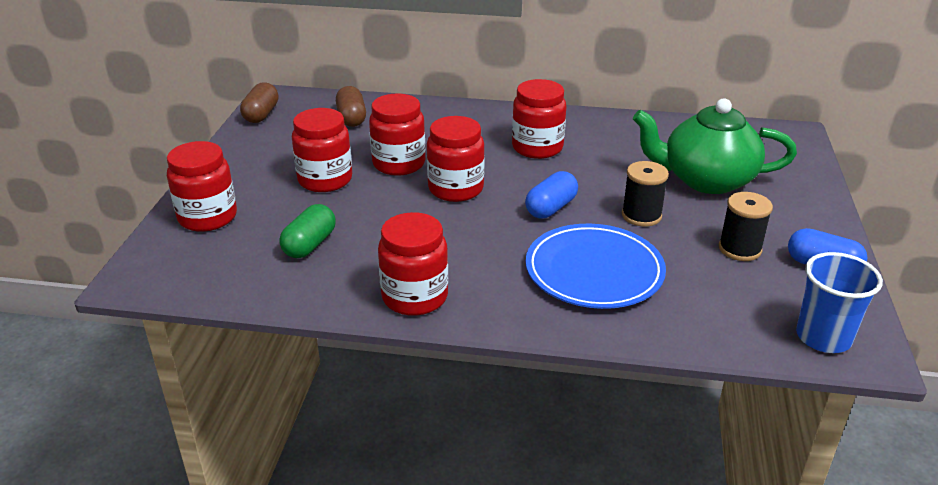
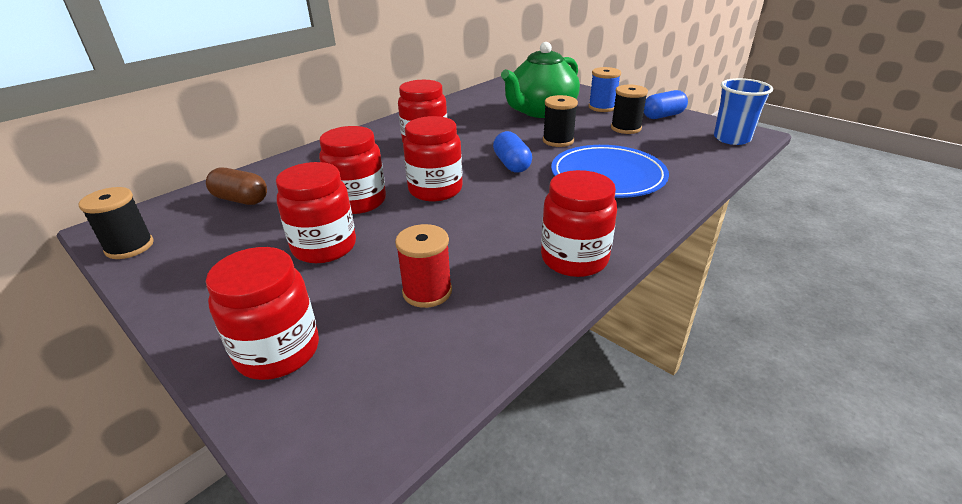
camera: 55 degrees left, 0 degrees up
brown capsule [240,82,279,123] -> black spool [79,187,154,259]
green capsule [279,204,336,258] -> red spool [395,224,452,308]
none -> blue spool [589,67,621,112]

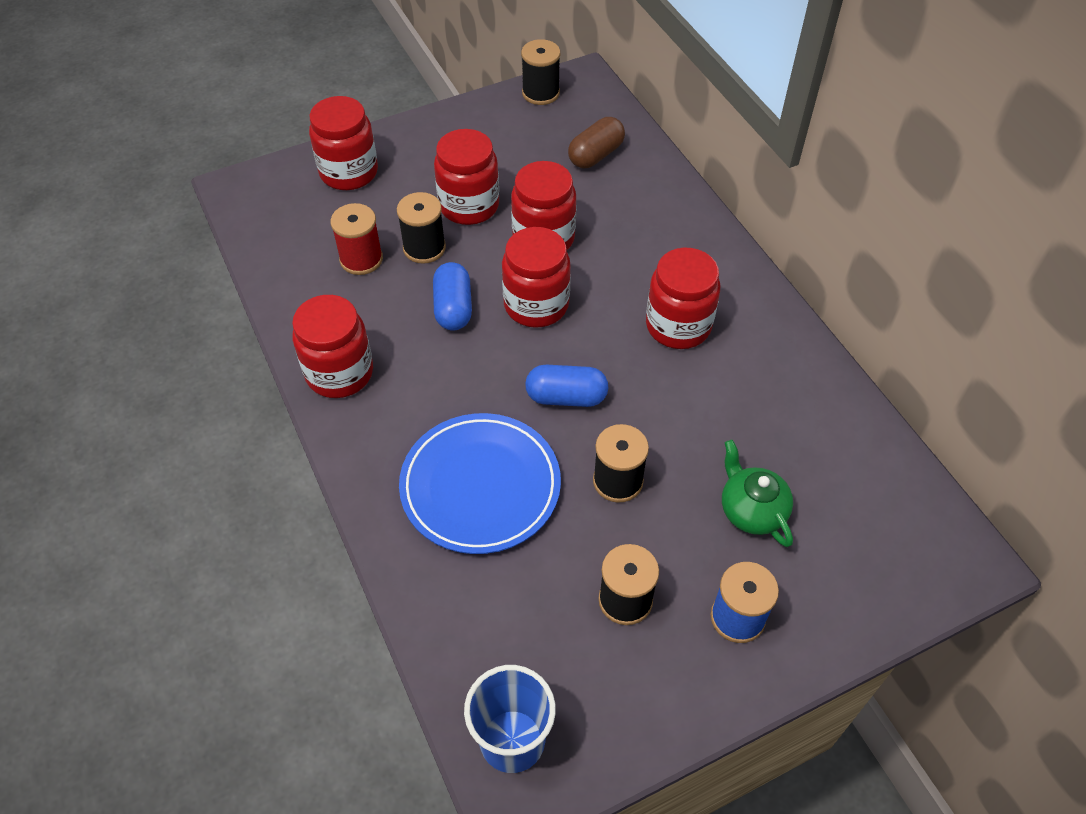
camera: 110 degrees right, 20 degrees up
green teapot [501,42,580,118] -> green teapot [722,440,793,547], size x0.54
blue capsule [644,90,688,119] -> blue capsule moved to [433,262,472,331]
none -> black spool [397,192,446,264]

